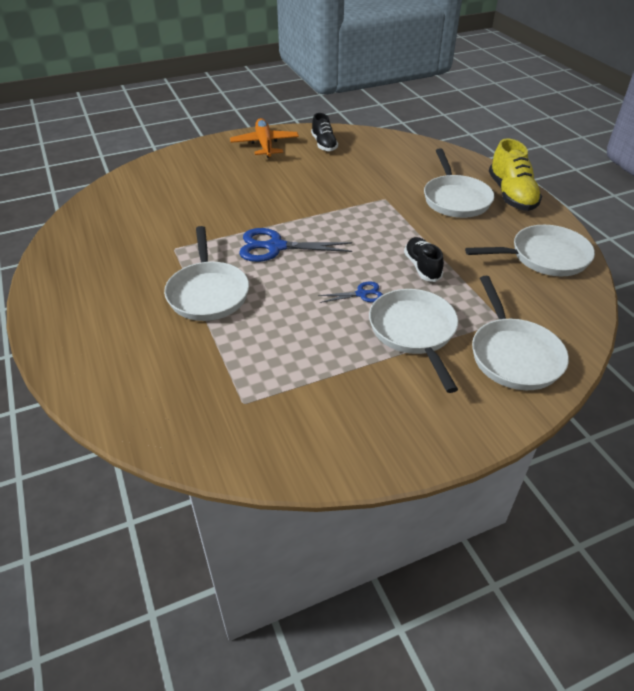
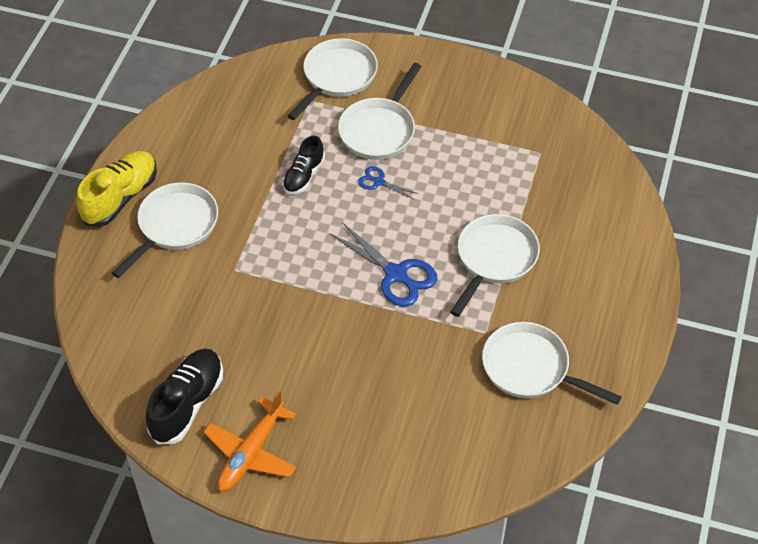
camera: 140 degrees left, 10 degrees up
black shoe [311,113,338,151] -> black shoe [146,349,223,445], size x1.56
white pan [465,225,595,276] -> white pan moved to [482,322,622,405]

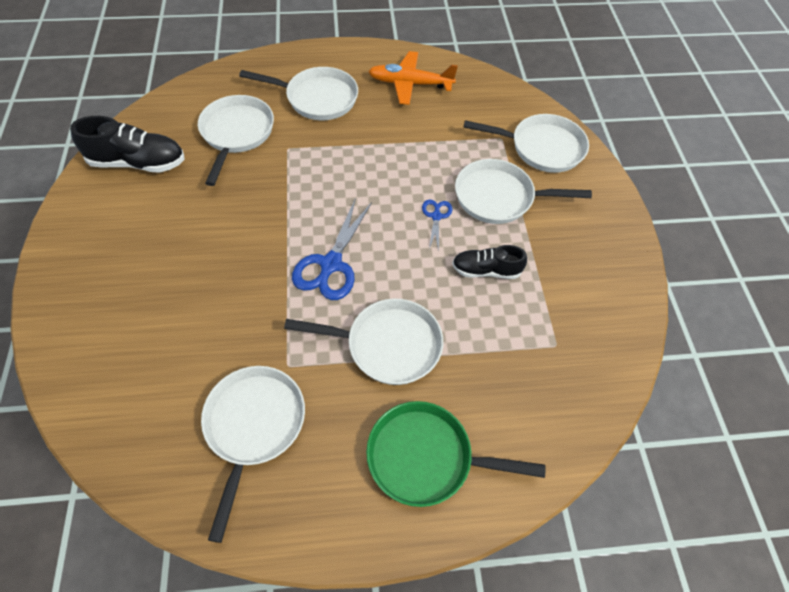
camera: 65 degrees right, 5 degrees up
yellow shoe [76,151,157,227] -> none
orange plane [203,391,296,491] -> orange plane moved to [368,51,458,105]
black shoe [283,136,325,195] -> black shoe moved to [452,245,527,279]
none -> white pan [198,95,274,186]
none -> green pan [366,401,546,507]

